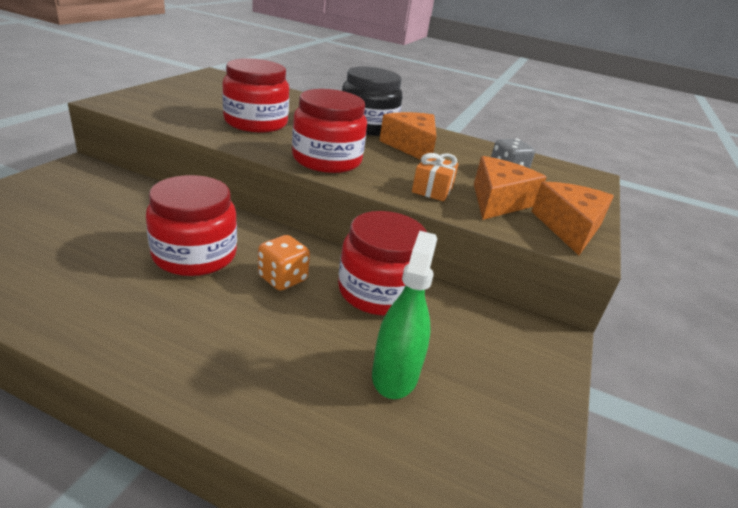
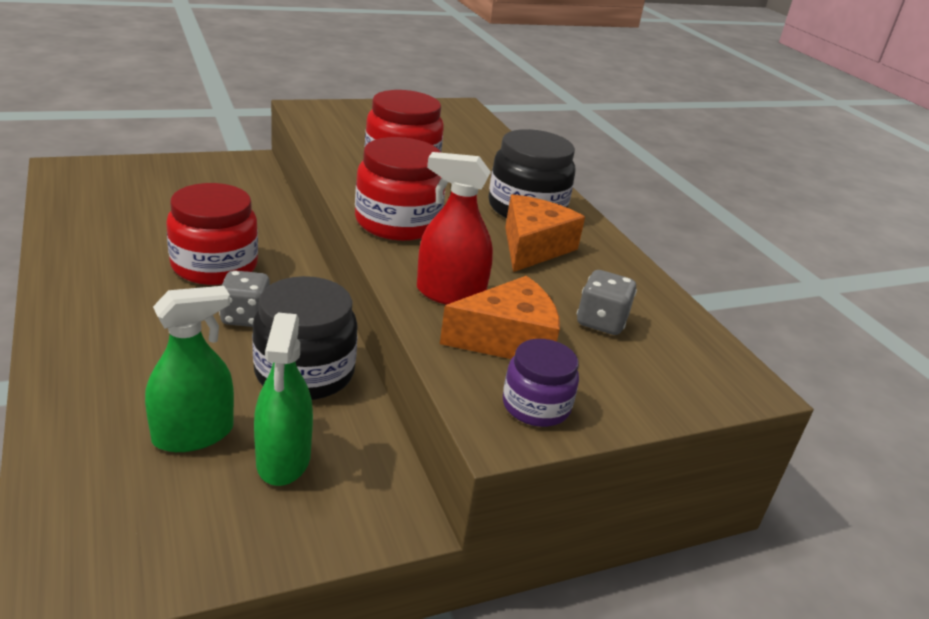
camera: 45 degrees right, 0 degrees up
orange dice [258,235,310,291] -> grey dice [219,270,270,327]
red jar [338,211,427,315] -> black jar [252,276,358,400]
orange gift [412,153,459,201] -> red spray bottle [417,152,493,305]
orange cheese [531,182,614,255] -> purple jar [503,339,579,427]
none -> green spray bottle [254,313,313,486]

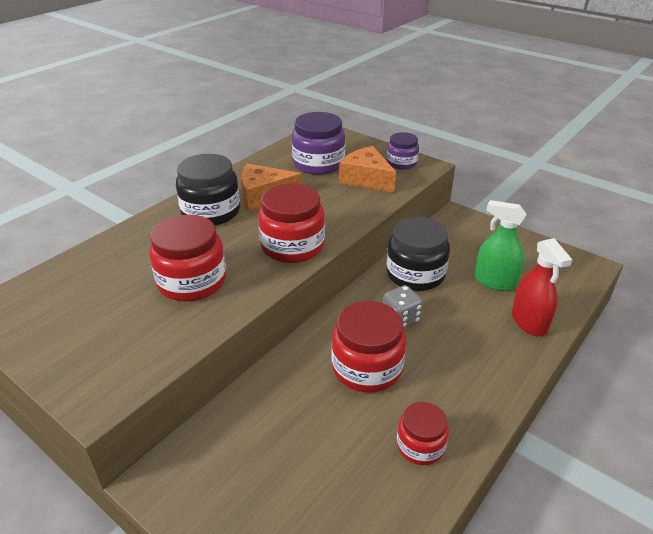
camera: 115 degrees left, 5 degrees up
green spray bottle [254,313,313,486] -> none
red spray bottle [417,152,493,305] -> red spray bottle moved to [512,238,572,336]
grey dice [577,270,637,335] -> purple jar [292,112,345,175]
none -> red jar [397,402,449,465]

